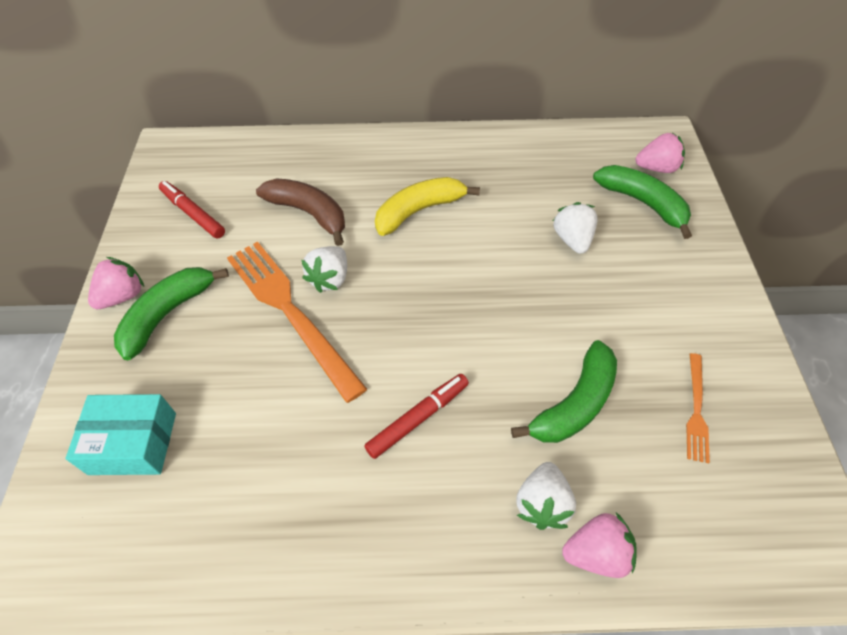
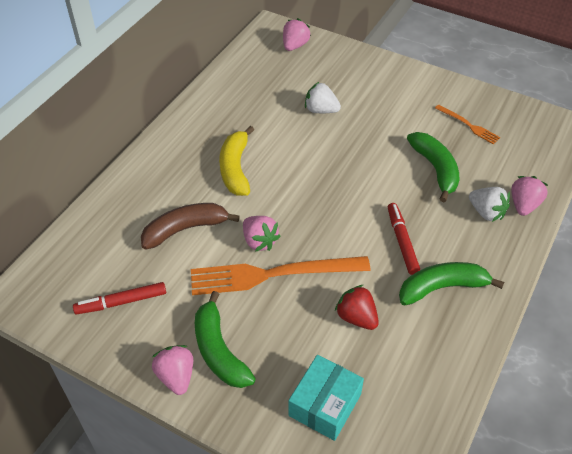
camera: 60 degrees left, 5 degrees down
white strawberry [302,246,347,293] -> pink strawberry [243,216,281,252]
green banana [593,165,692,239] -> green banana moved to [399,262,504,306]
none -> red strawberry [335,285,379,330]

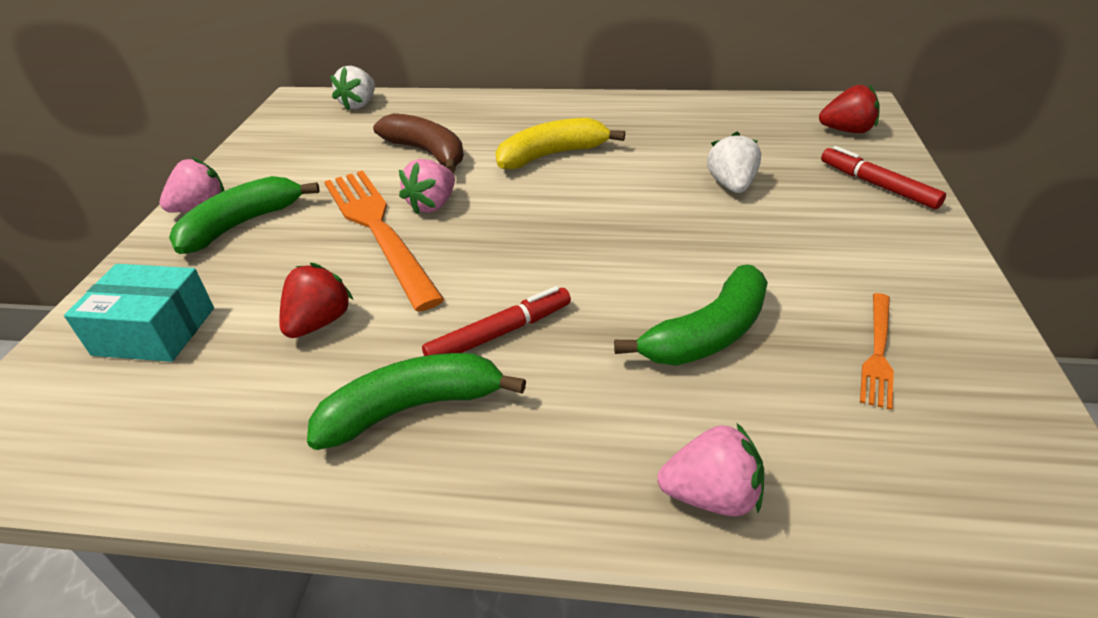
camera: 70 degrees right, 10 degrees down
red marker [73,282,166,314] -> red marker moved to [821,146,946,209]
pink strawberry [283,18,311,51] -> red strawberry [819,84,880,133]
green banana [399,262,504,306] -> green banana turned 75 degrees counterclockwise [307,353,526,450]
white strawberry [469,187,510,222] -> white strawberry moved to [330,66,375,110]

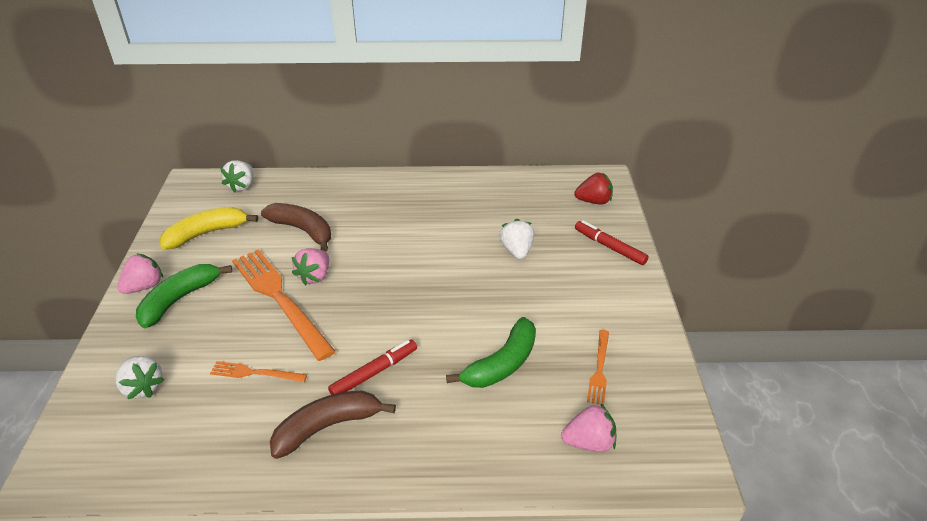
camera: 10 degrees left, 0 degrees up
turquoise box [64,264,214,362] -> white strawberry [115,356,165,399]
red strawberry [279,263,353,338] -> orange fork [210,361,307,382]
green banana [307,353,526,450] -> brown banana [270,390,396,459]
yellow banana [495,118,625,169] -> yellow banana moved to [160,207,258,249]
pink strawberry [658,422,764,517] -> pink strawberry moved to [561,403,616,452]

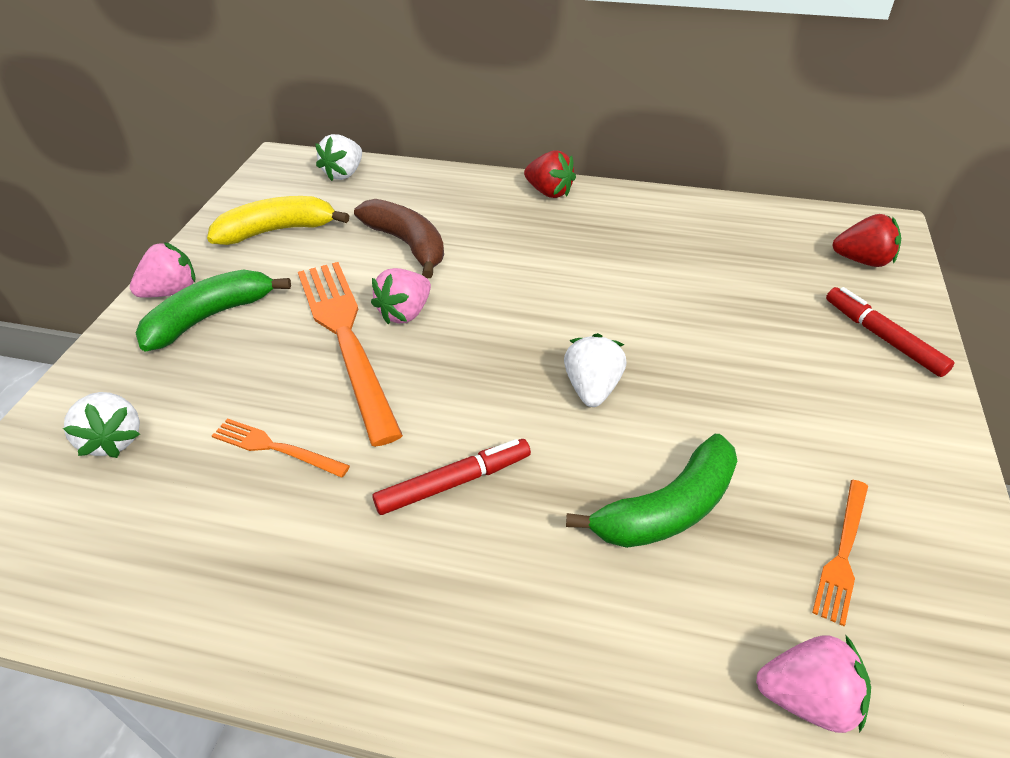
camera: 15 degrees right, 5 degrees up
brown banana [270,390,396,459] -> none
white strawberry [500,219,534,260] -> white strawberry moved to [564,333,626,407]
none -> red strawberry [524,150,576,198]

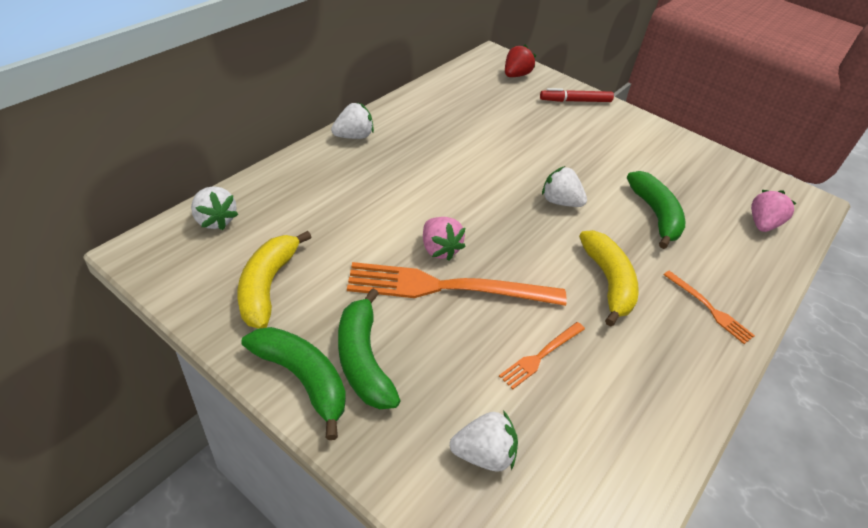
camera: 70 degrees left, 0 degrees up
pink strawberry [130,242,195,298] -> green banana [242,327,346,440]
brown banana [354,199,444,278] -> none
red marker [372,439,531,515] -> yellow banana [579,230,639,327]
red strawberry [524,150,576,198] -> white strawberry [331,103,374,139]
orange fork [812,480,868,626] -> orange fork moved to [663,271,755,344]

